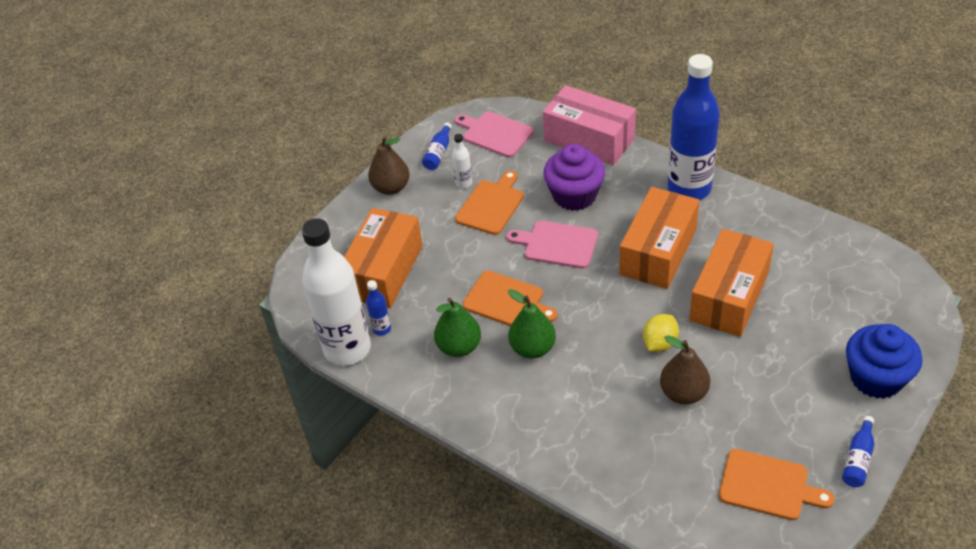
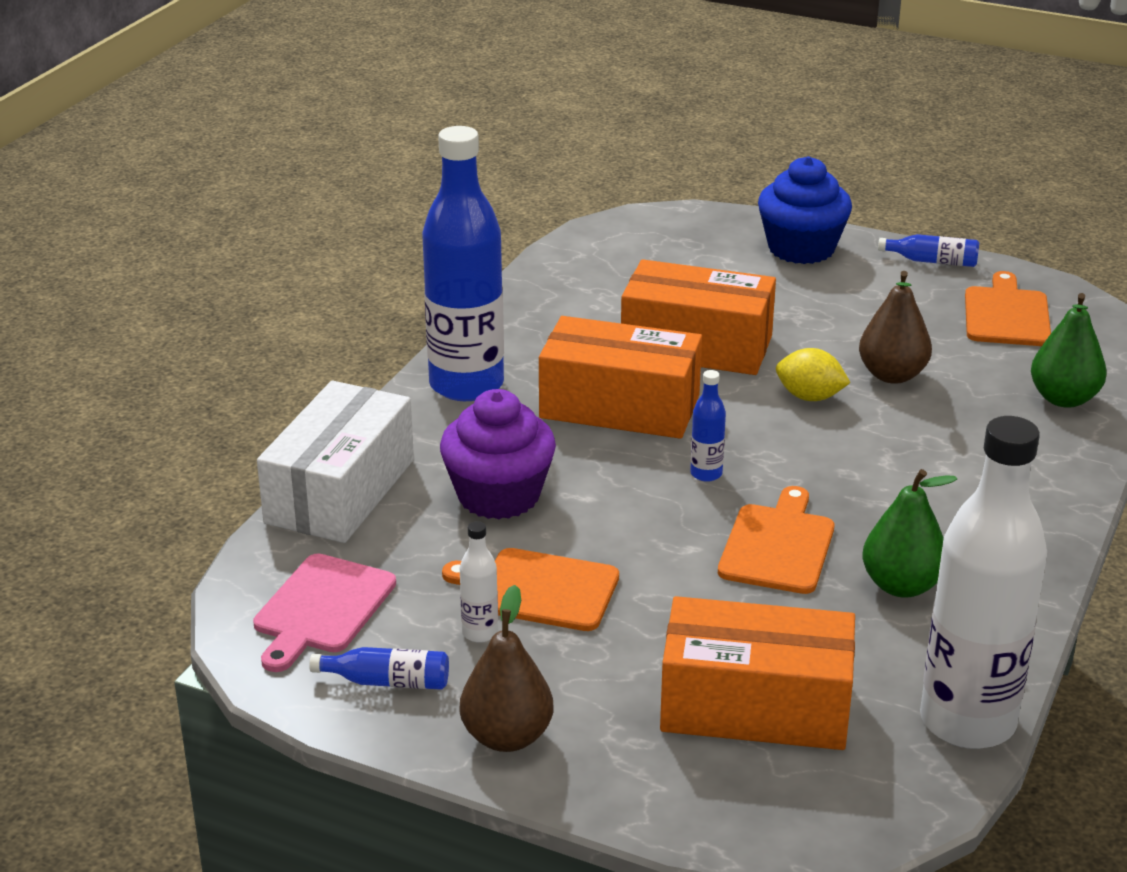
camera: 105 degrees left, 15 degrees down
blue bottle [366,280,391,335] -> blue bottle moved to [690,370,726,482]
pink cutting board [506,221,598,269] -> none
green pear [508,289,556,359] -> green pear moved to [1031,293,1107,408]
pink box [543,85,636,165] -> white box [257,380,414,543]

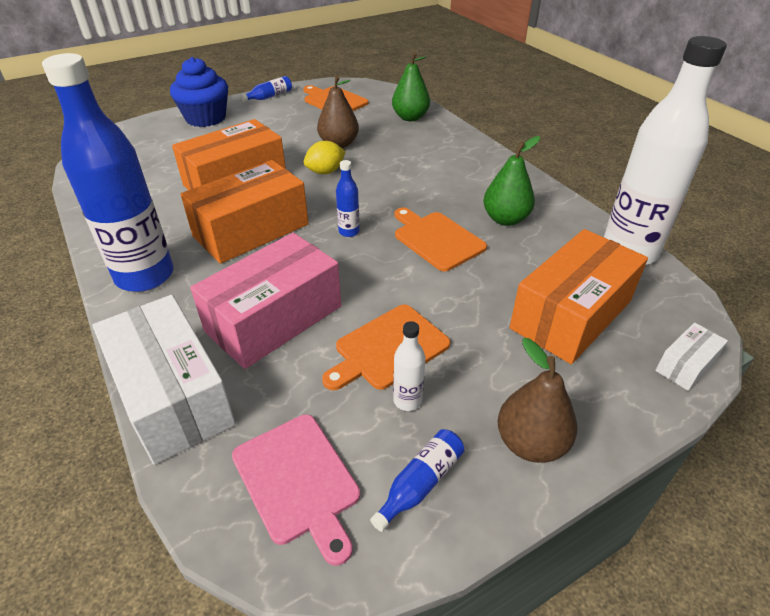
camera: 55 degrees left, 10 degrees up
purple cupcake [440,389,556,520] -> pink box [190,233,341,369]
none -> white box [655,322,728,391]

